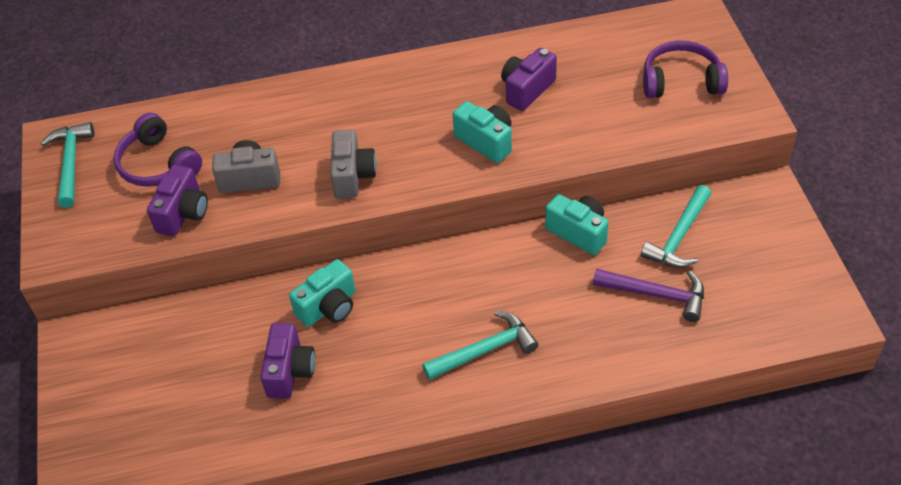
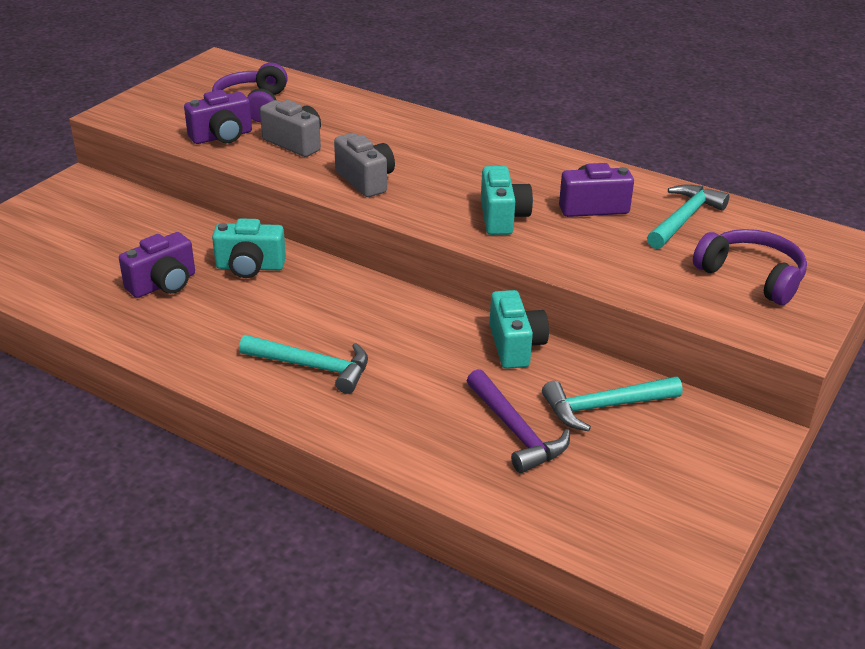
camera: 40 degrees right, 15 degrees down
turquoise hammer [41,122,94,208] -> turquoise hammer moved to [647,184,729,249]
grey camera [330,130,377,199] -> grey camera turned 75 degrees counterclockwise [334,133,395,197]

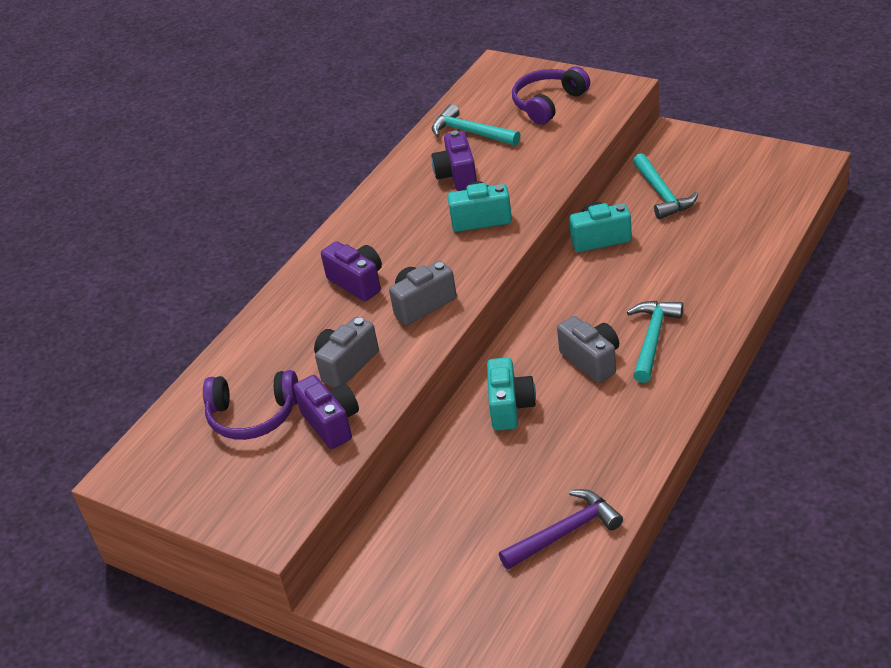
camera: 85 degrees left, 5 degrees up
purple camera [119,232,195,298] -> purple camera moved to [321,241,382,301]
purple hammer [467,369,570,473] -> purple hammer moved to [499,489,623,570]
none -> grey camera [557,316,619,383]

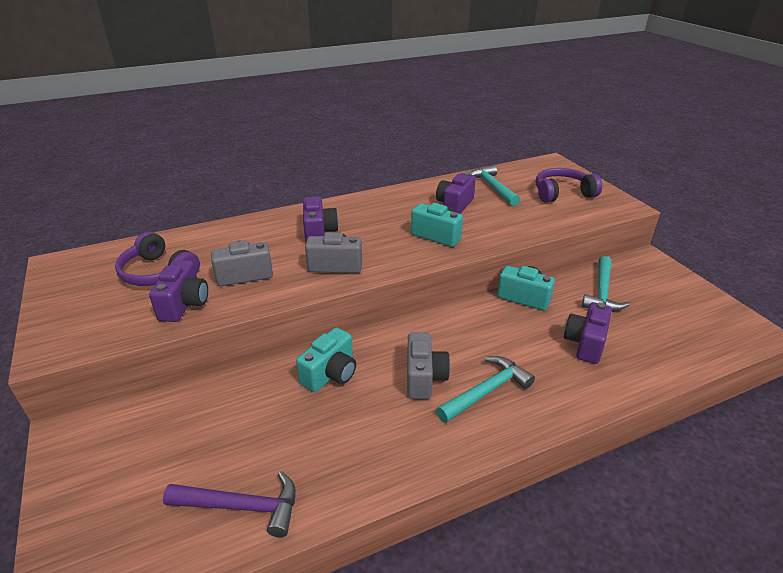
camera: 30 degrees right, 5 degrees down
none -> purple camera [564,302,612,364]

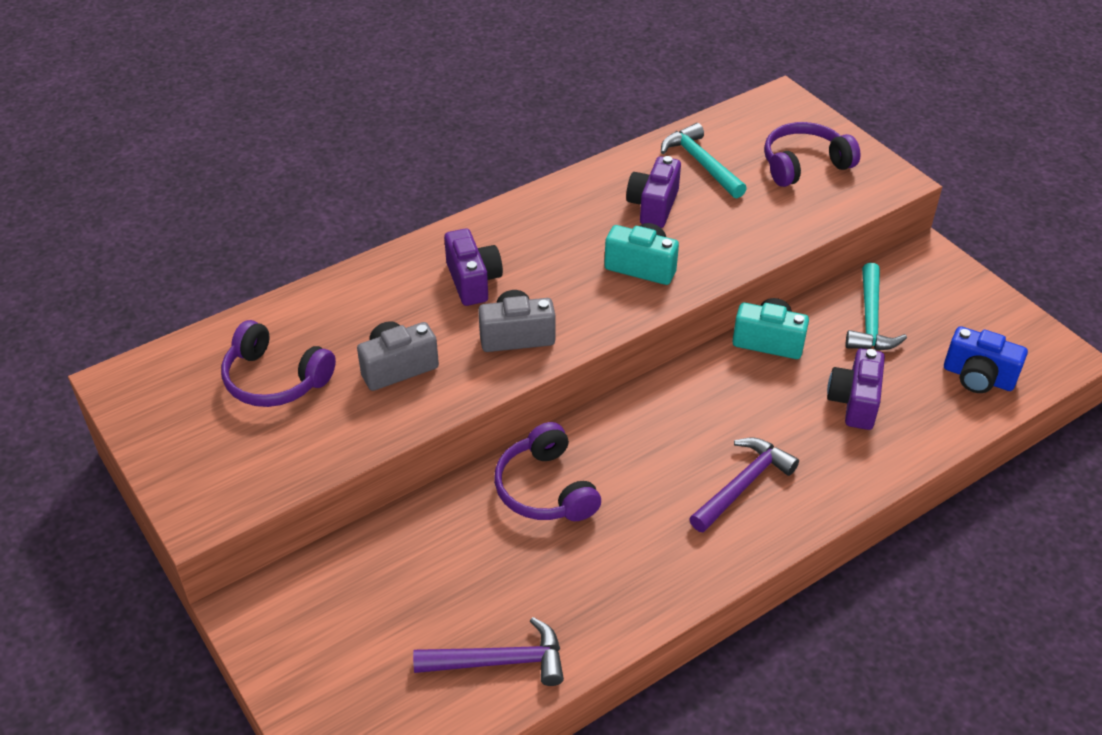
camera: 10 degrees left, 10 degrees up
purple camera [149,260,208,322] -> none
turquoise camera [296,327,356,392] -> purple headphones [494,422,601,521]
grey camera [407,332,450,399] -> none
turquoise hammer [436,356,535,423] -> purple hammer [689,438,799,533]
none -> blue camera [944,326,1028,393]

